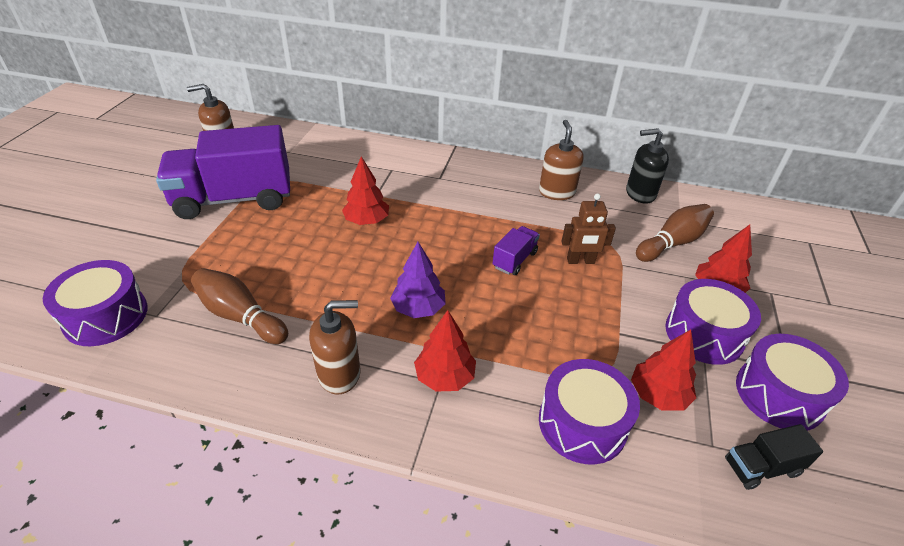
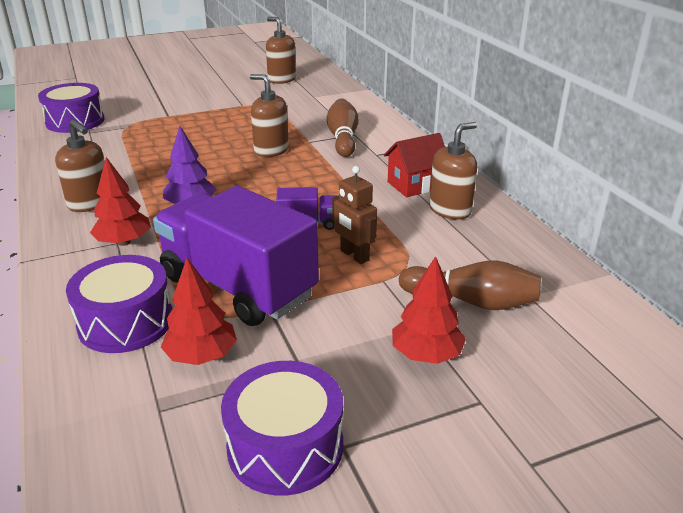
camera: 55 degrees right, 10 degrees down
purple truck [156,125,290,219] -> purple truck moved to [153,186,319,326]
brown bowling pin [191,268,288,344] -> brown bowling pin moved to [326,99,359,157]
red tree [342,156,389,225] -> brown soap dispenser [250,74,289,157]
black soap dispenser [626,128,669,204] -> none
purple drum [665,279,761,365] -> none
black truck [725,424,823,490] -> none
none -> red house [384,133,445,197]

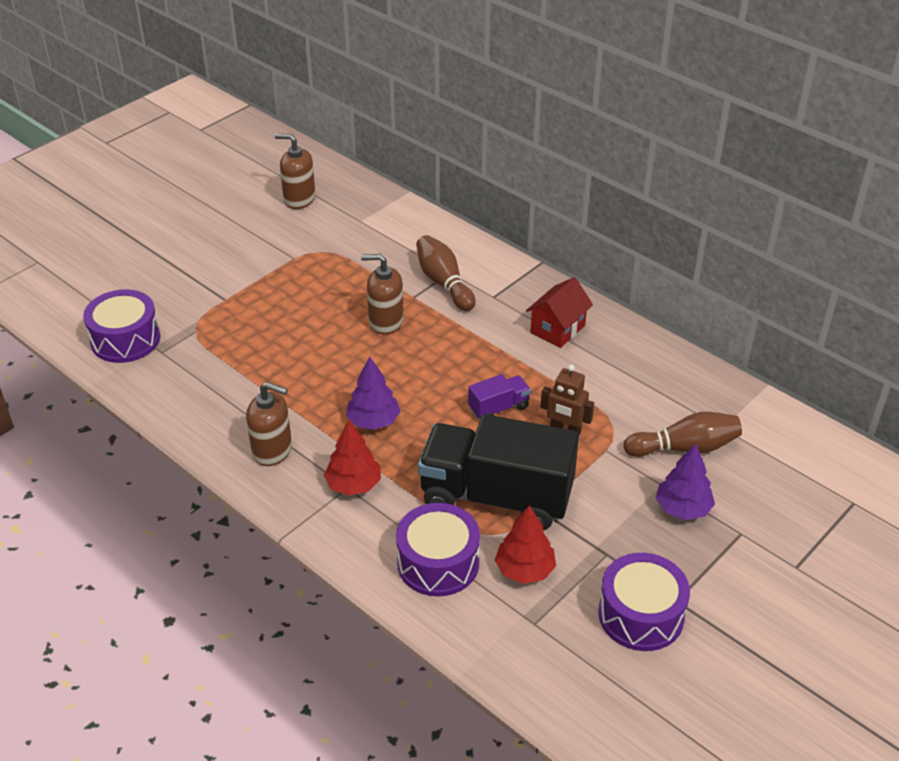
camera: 25 degrees left, 10 degrees up
purple truck [153,186,319,326] -> black truck [418,414,579,530]
red tree [392,256,466,364] -> purple tree [656,444,715,520]
brown soap dispenser [429,122,477,220] -> none

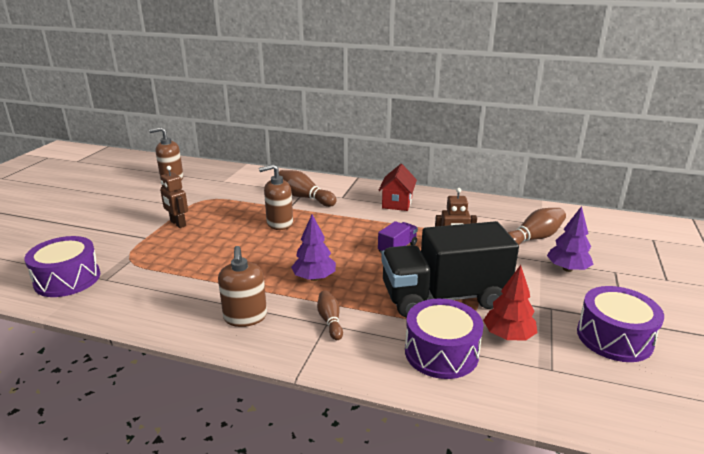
camera: 25 degrees left, 15 degrees down
brown soap dispenser [246,382,292,466] -> brown soap dispenser turned 90 degrees clockwise [218,246,267,327]
red tree [324,420,381,496] -> brown bowling pin [317,290,343,340]
none -> brown robot [160,166,188,228]

